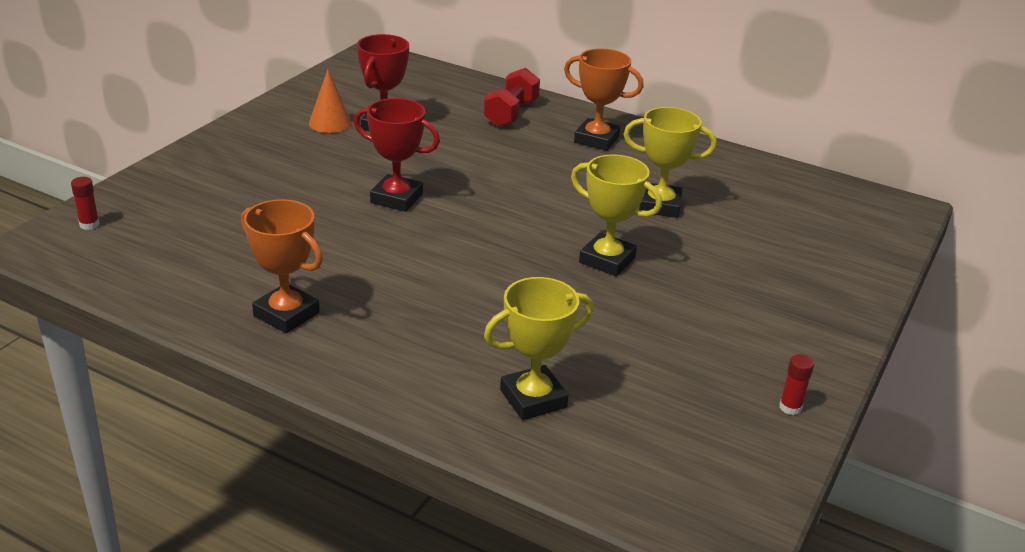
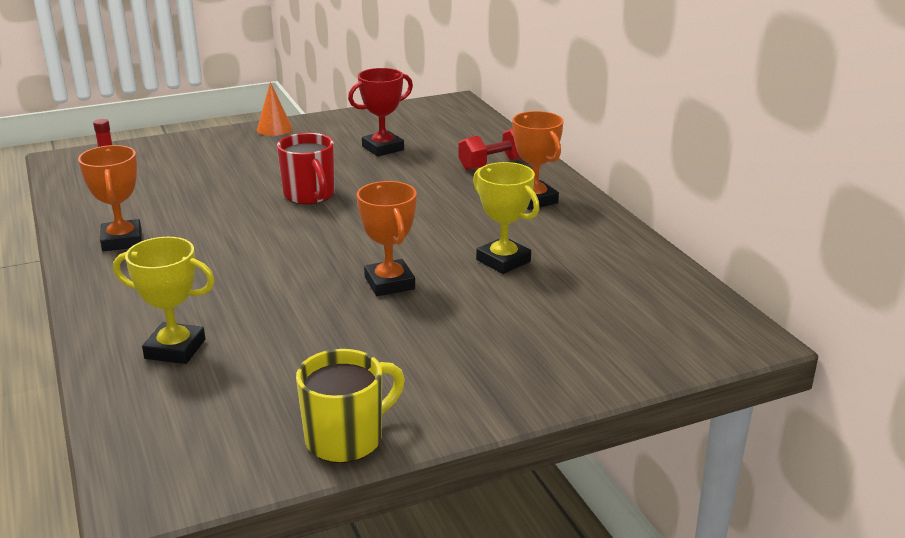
camera: 40 degrees right, 5 degrees down
orange cone [309,69,352,133] -> orange cone moved to [257,82,293,136]
red trophy [354,98,440,212] -> red mug [277,133,335,204]
yellow trophy [571,154,662,276] -> orange trophy [357,181,416,296]
red glue stick [779,354,814,415] -> yellow mug [296,349,405,463]

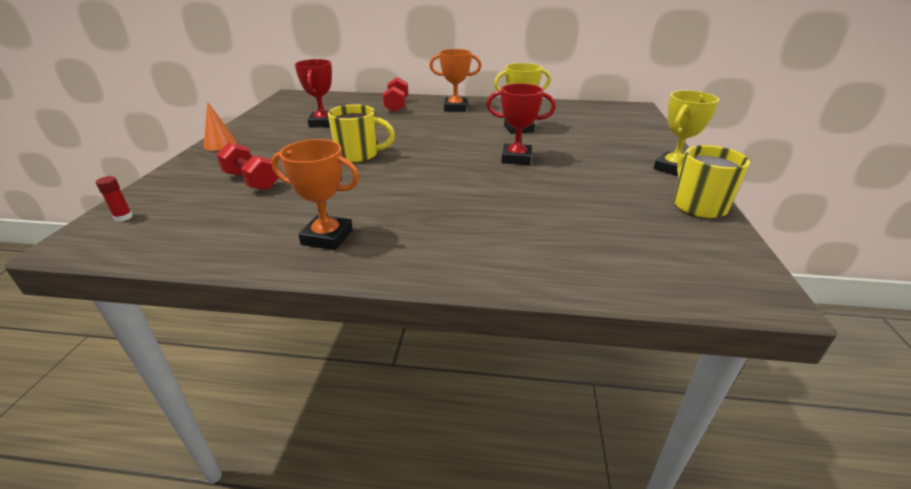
camera: 60 degrees left, 5 degrees up
yellow trophy [113,237,215,364] -> yellow trophy moved to [653,90,719,176]
red mug [277,133,335,204] -> yellow mug [328,104,395,163]
orange trophy [357,181,416,296] -> red trophy [487,84,556,165]
none -> red dumbbell [216,142,279,190]

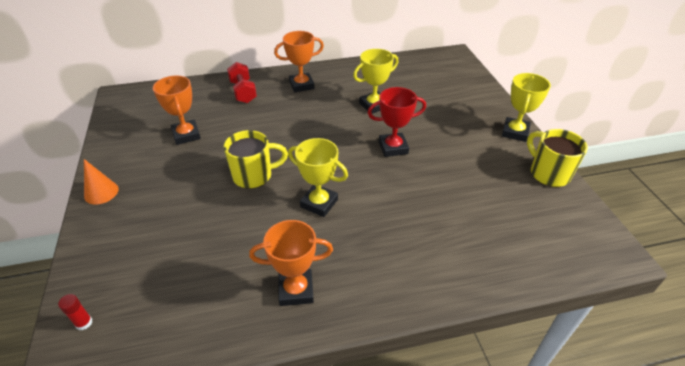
camera: 20 degrees left, 10 degrees up
red dumbbell [216,142,279,190] -> none
red trophy [295,59,332,127] -> orange trophy [153,76,201,145]
none -> yellow trophy [288,138,348,217]

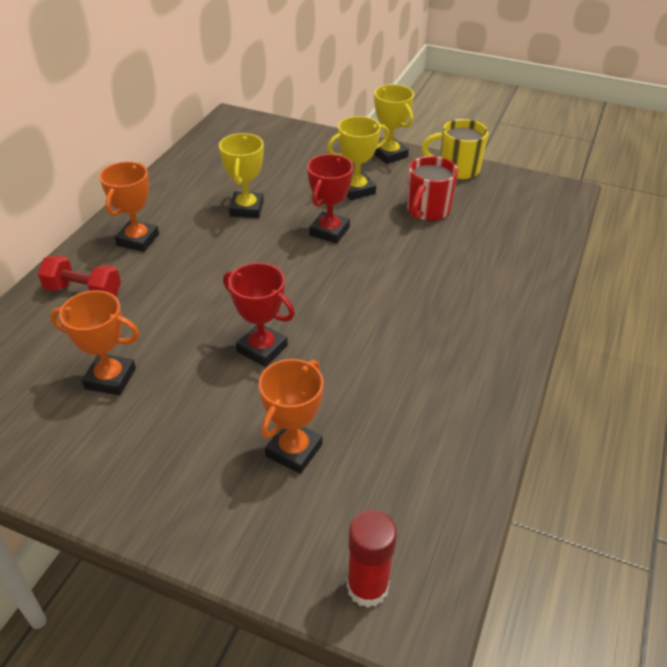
camera: 55 degrees left, 0 degrees up
red glue stick [58,294,92,330] -> red glue stick [347,510,397,608], size x1.91
orange cone [84,159,119,205] -> none
yellow mug [224,130,288,189] -> red trophy [223,263,295,367]
orange trophy [249,220,333,306] -> orange trophy moved to [259,359,324,474]
yellow trophy [288,138,348,217] -> yellow trophy moved to [327,116,389,200]
none -> red mug [407,156,458,221]

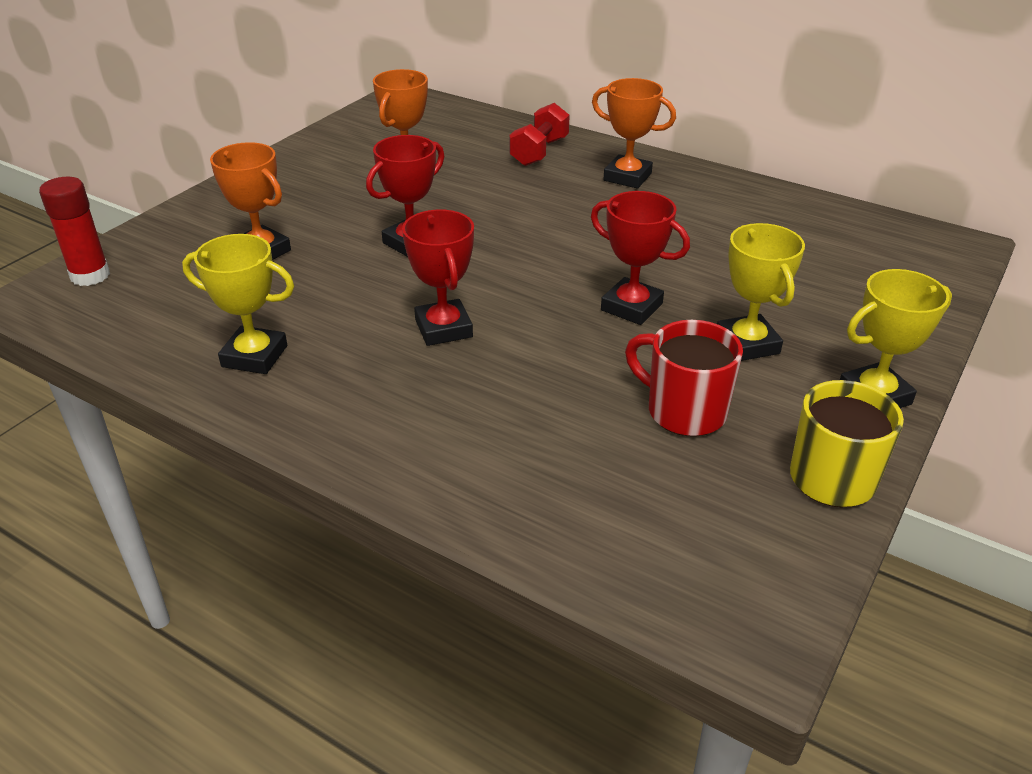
camera: 100 degrees right, 5 degrees down
yellow trophy [219,133,264,218] -> yellow trophy moved to [182,234,294,374]
none -> red trophy [402,210,474,346]

